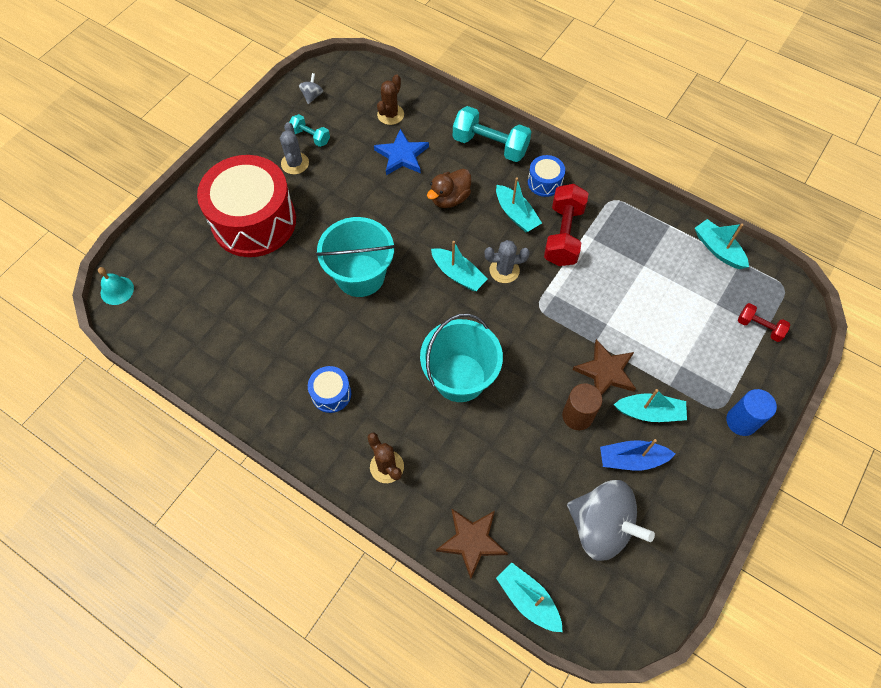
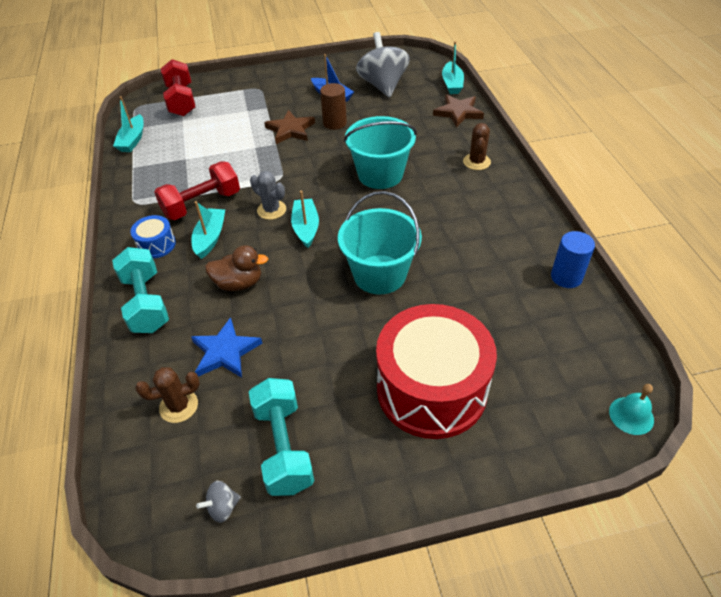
camera: 135 degrees left, 15 degrees down
grey cactus [280,122,309,174] -> none
turquoise dumbbell [289,114,330,147] -> turquoise dumbbell [249,378,314,496], size x1.82
blue drum [308,366,351,413] -> none
turquoise boat [614,389,687,422] -> none
blue cylinder [726,389,777,436] -> blue cylinder moved to [551,231,595,288]
red dumbbell [738,303,790,342] -> red dumbbell [161,59,195,116], size x1.82

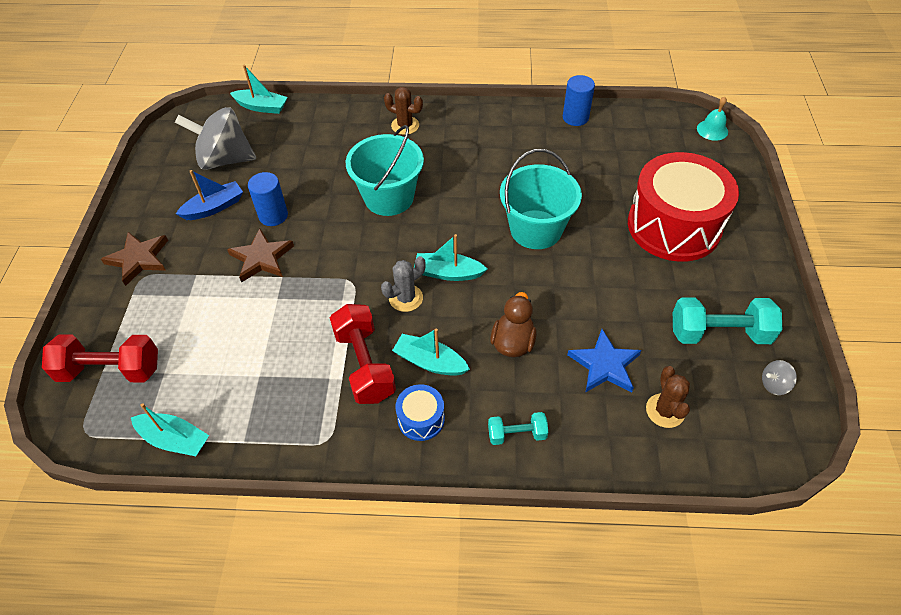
camera: 75 degrees left, 5 degrees up
turquoise dumbbell [112,247,169,333] -> turquoise dumbbell [488,412,548,445], size x0.55
grey spinning top [196,481,241,523] -> grey spinning top turned 90 degrees clockwise [762,360,797,395]
brown cylinder [320,83,347,130] -> blue cylinder [248,172,288,226]
brown star [433,95,484,127] -> brown star moved to [101,232,168,286]

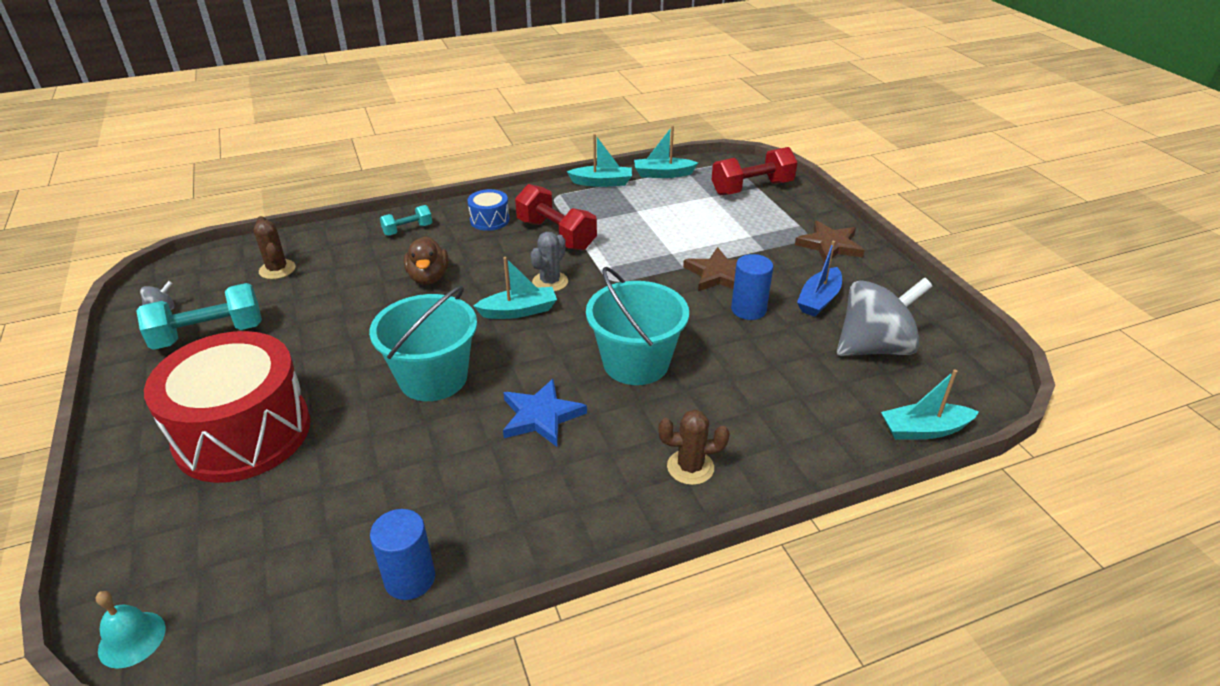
camera: 155 degrees right, 15 degrees down
turquoise boat [392,328,470,376] -> turquoise boat moved to [567,134,632,187]
blue star [567,329,642,392] -> blue star moved to [503,379,587,447]

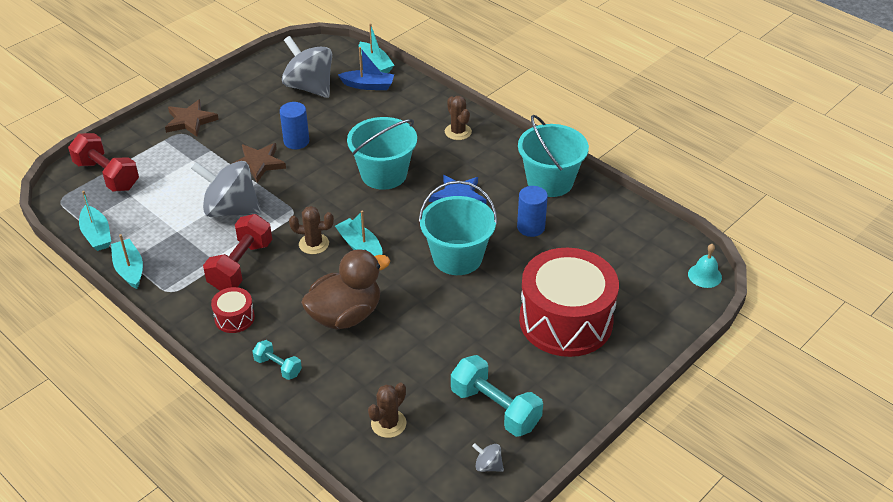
camera: 115 degrees left, 5 degrees up
blue cylinder [370,509,435,600] -> blue cylinder moved to [517,186,548,237]
brown duck [404,236,449,285] -> brown duck [301,249,390,330], size x1.58
blue drum [467,189,510,231] -> red drum [211,287,255,333]
grey cactus [530,232,568,292] -> brown cactus [289,206,334,254]
blue boat [797,241,842,317] -> blue boat moved to [338,47,394,90]
none -> grey spinning top [191,161,261,217]
none -> turquoise bucket [518,115,589,197]

